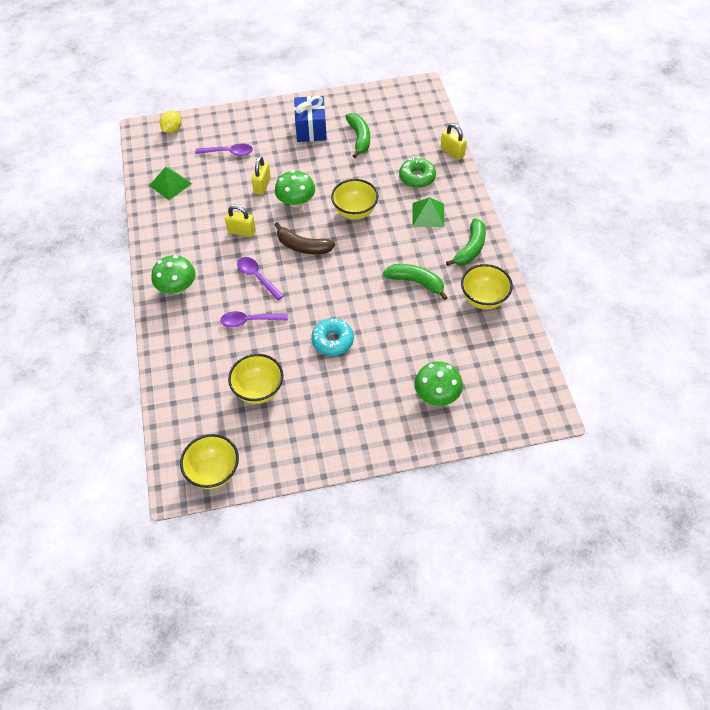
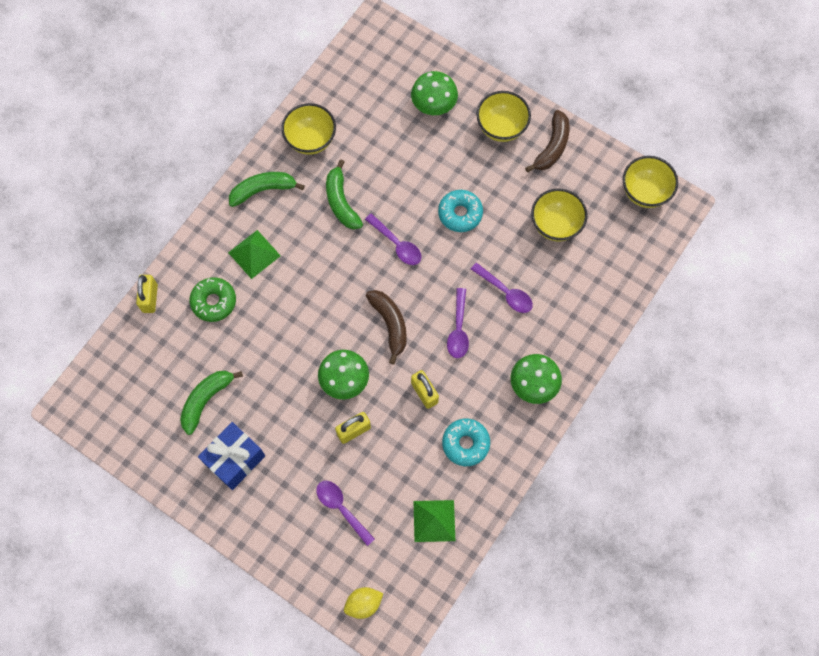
camera: 135 degrees left, 15 degrees up
yellow bowl [331,179,379,220] -> yellow bowl moved to [476,91,531,142]
none -> purple spoon [365,213,421,265]
none -> turquoise donut [442,419,490,466]
none -> brown banana [525,110,569,172]

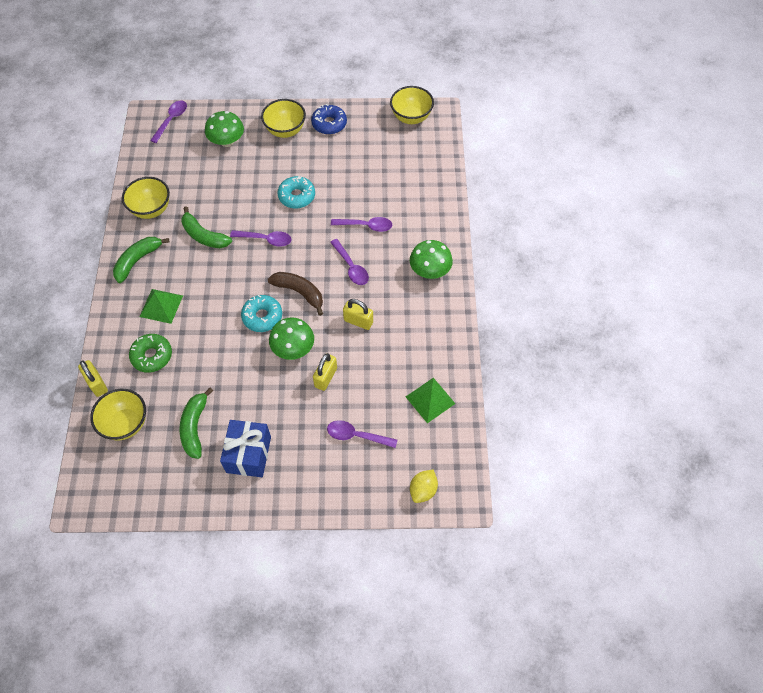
camera: 35 degrees left, 10 degrees down
turquoise donut [442,419,490,466] -> turquoise donut moved to [241,295,282,332]
brown banana [525,110,569,172] -> blue donut [311,104,347,135]
yellow bowl [531,189,587,241] -> yellow bowl moved to [90,389,146,440]
none -> purple spoon [150,100,187,143]

